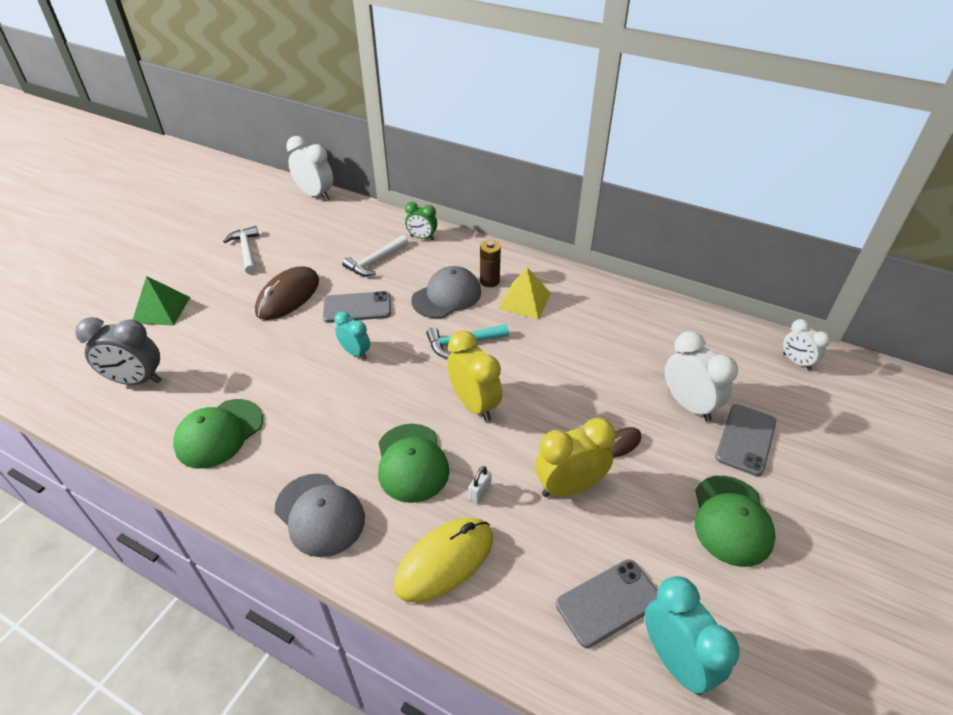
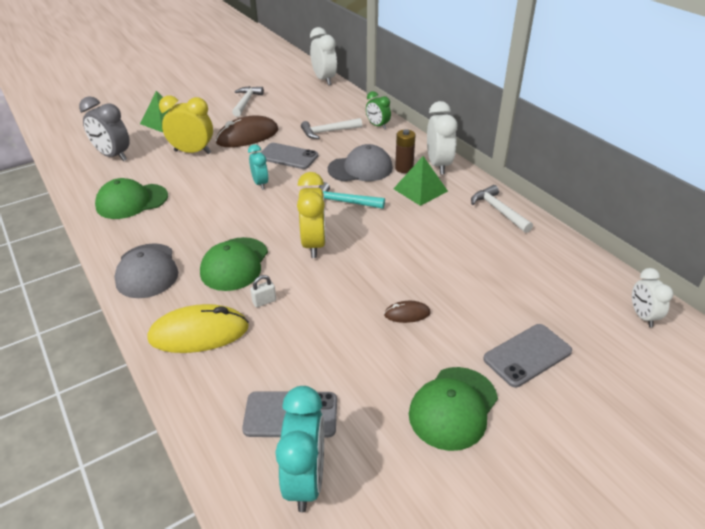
camera: 30 degrees right, 5 degrees down
yellow pyramid [498,267,551,319] -> green pyramid [393,156,448,206]
yellow clock [535,418,616,497] -> yellow clock moved to [159,95,213,154]
white clock [665,331,738,422] -> white clock moved to [427,101,457,175]
none -> white hammer [471,185,533,233]

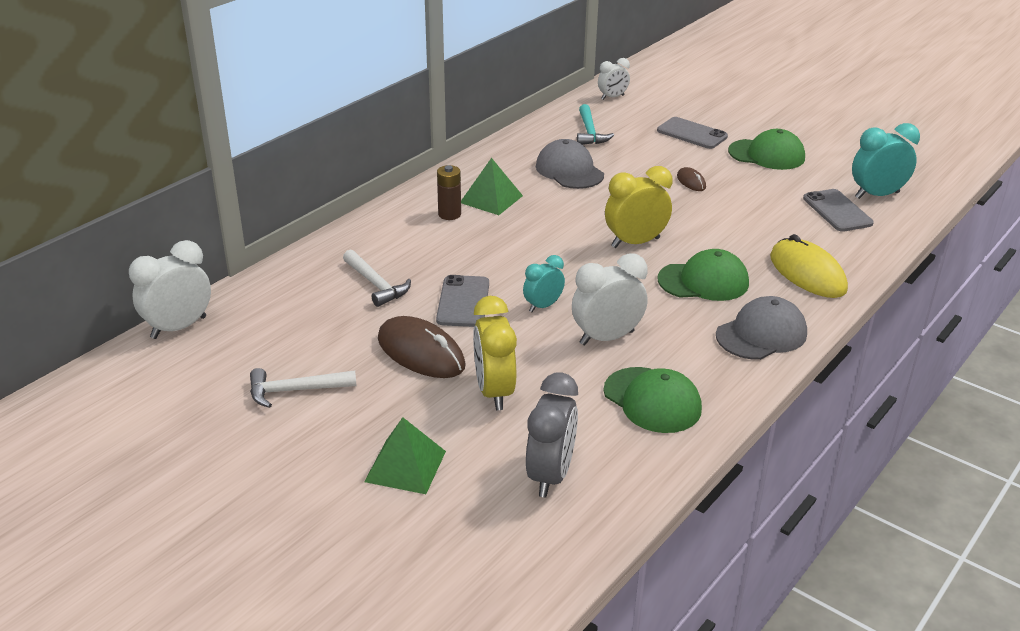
camera: 110 degrees left, 5 degrees down
white padlock [250,275,276,307] -> none
turquoise hammer [319,182,385,209] -> turquoise hammer moved to [577,104,614,145]
grey cap [328,144,393,181] -> grey cap moved to [536,139,604,189]
green clock [366,91,391,129] -> none
white clock [427,101,457,175] -> white clock moved to [572,254,648,345]
white hammer [471,185,533,233] -> none

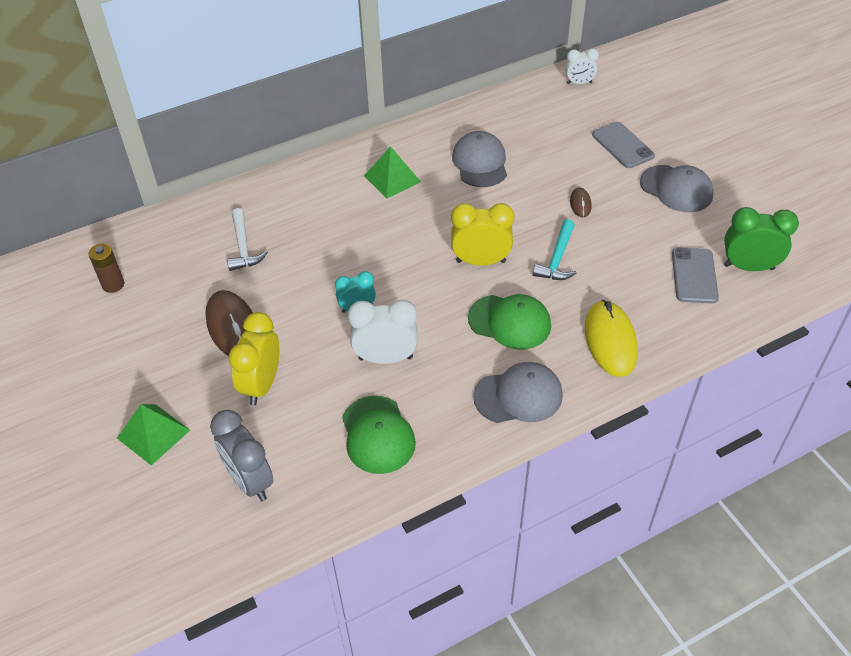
camera: 25 degrees right, 15 degrees up
white clock [129,240,211,339] -> none
white hammer [250,368,357,408] -> none
grey phone [436,275,489,327] -> none
brown battery [437,165,461,220] -> brown battery moved to [88,244,124,293]
grey clock [526,373,578,497] -> grey clock turned 105 degrees clockwise [210,410,273,501]
turquoise hammer [577,104,614,145] -> turquoise hammer moved to [533,219,577,280]
green cap [728,129,805,170] -> grey cap [640,165,714,212]
turquoise clock [852,123,920,199] -> green clock [724,207,799,271]

